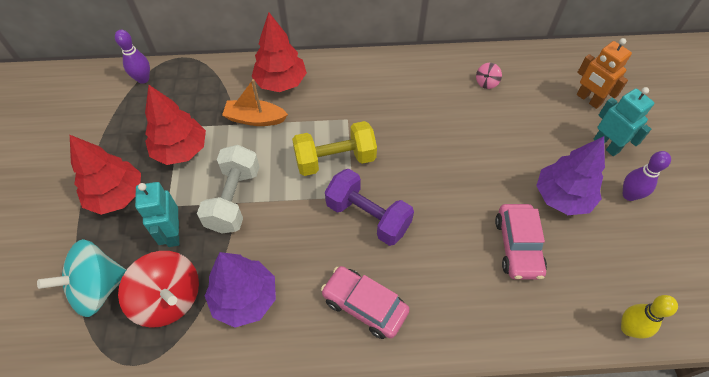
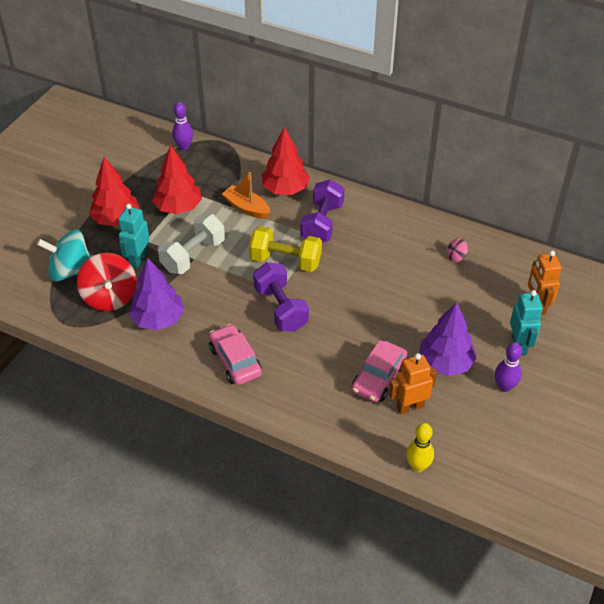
camera: 30 degrees right, 10 degrees down
none -> purple dumbbell [300,179,345,243]
none -> orange robot [389,353,437,415]

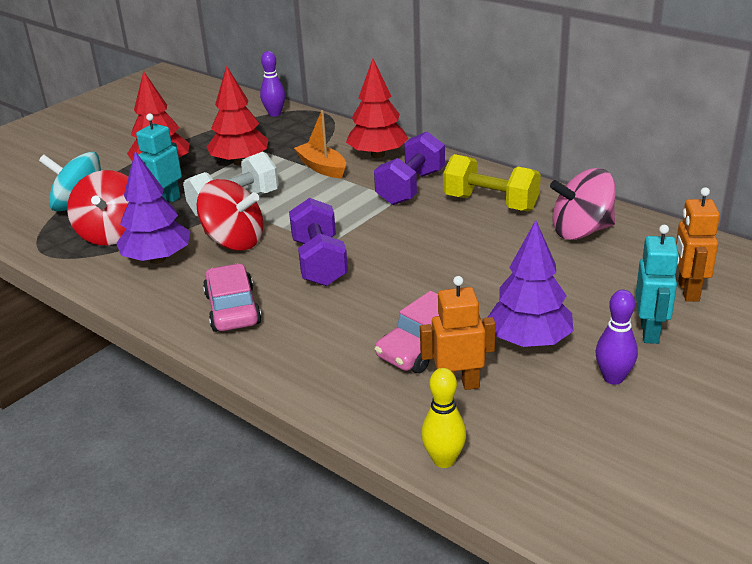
camera: 15 degrees right, 15 degrees down
yellow dumbbell [249,226,322,272] -> yellow dumbbell moved to [443,154,541,212]
pink spinning top [447,238,468,262] -> pink spinning top [550,168,616,240], size x2.27
none -> red spinning top [196,179,264,251]

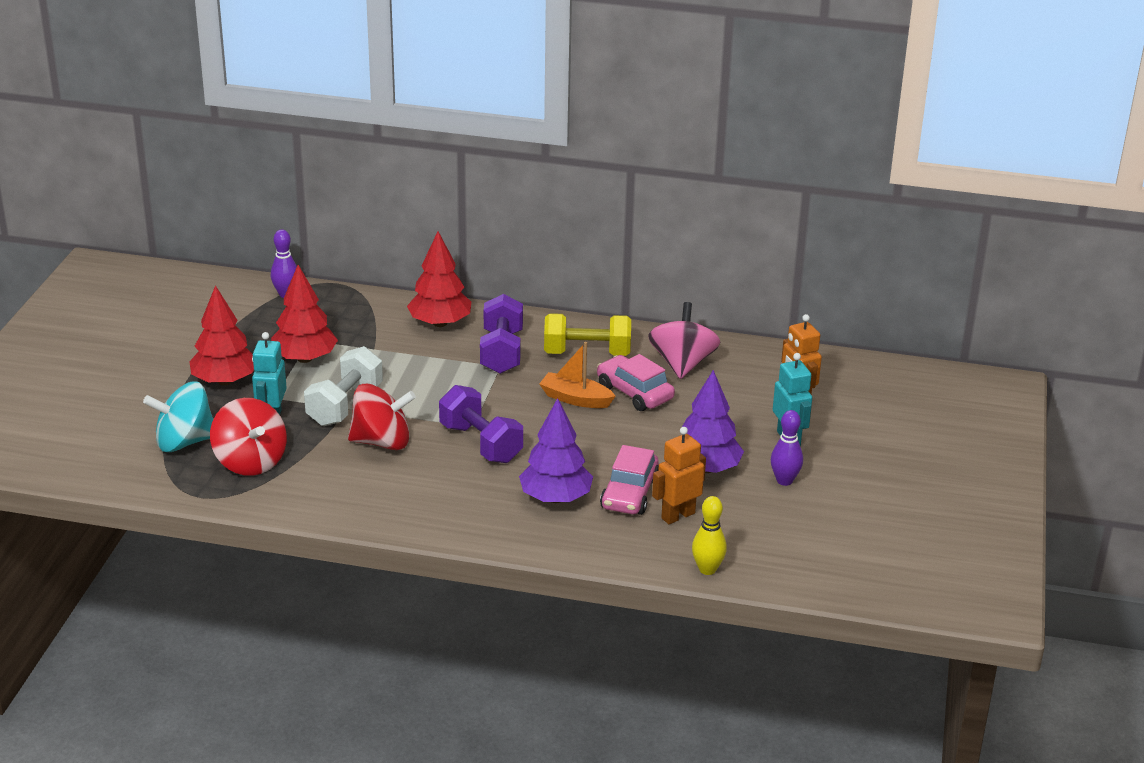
camera: 30 degrees left, 0 degrees up
purple tree [116,151,190,264] -> purple tree moved to [519,398,593,503]
pink car [203,263,262,332] -> pink car moved to [597,354,675,411]
orange boat [294,110,346,178] -> orange boat moved to [539,342,615,408]
pink spinning top [550,168,616,240] -> pink spinning top turned 135 degrees clockwise [648,302,720,379]

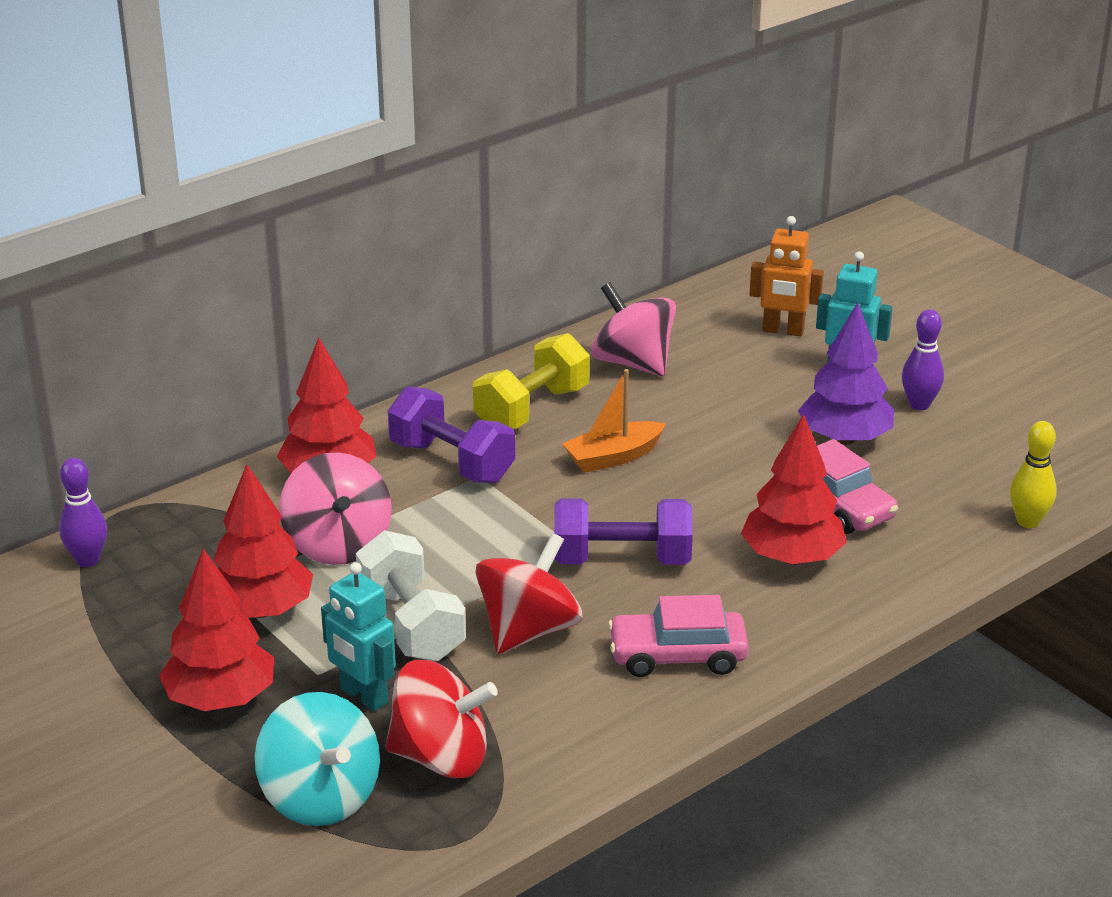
camera: 50 degrees left, 0 degrees up
turquoise spinning top [143,381,213,452] -> turquoise spinning top turned 60 degrees counterclockwise [255,692,380,826]
purple tree [519,398,593,503] -> red tree [741,414,847,565]
pink car [597,354,675,411] -> pink car moved to [608,595,749,677]
orange robot [652,427,706,524] -> none
none -> pink spinning top [279,452,392,565]

